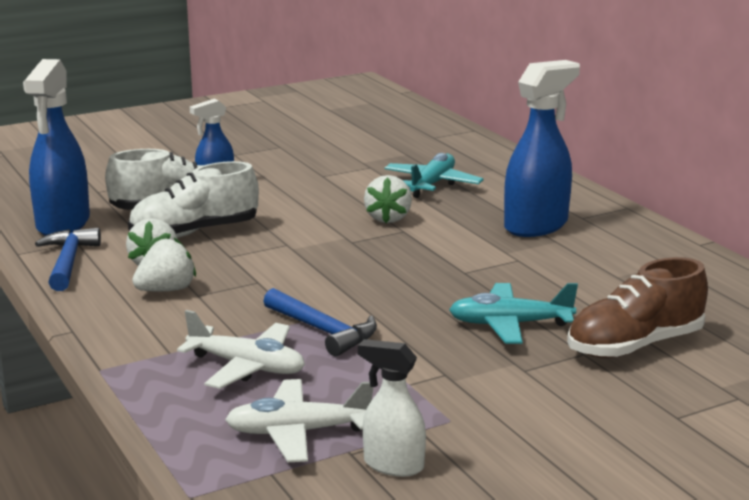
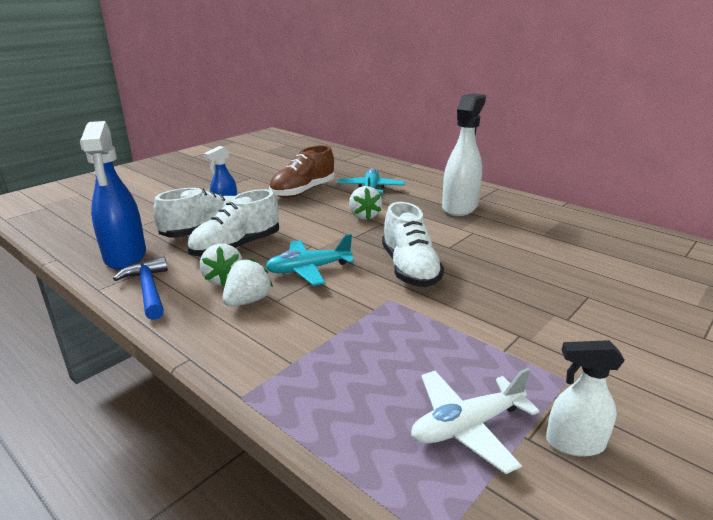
camera: 20 degrees left, 5 degrees up
white plane [177,310,305,389] -> none
blue hammer [263,288,377,357] -> none
turquoise plane [449,283,578,344] -> turquoise plane moved to [265,234,354,286]
blue spray bottle [504,60,580,237] -> white spray bottle [442,93,486,216]
brown shoe [567,257,708,358] -> brown shoe moved to [269,145,335,198]
none -> white shoe [382,202,444,287]

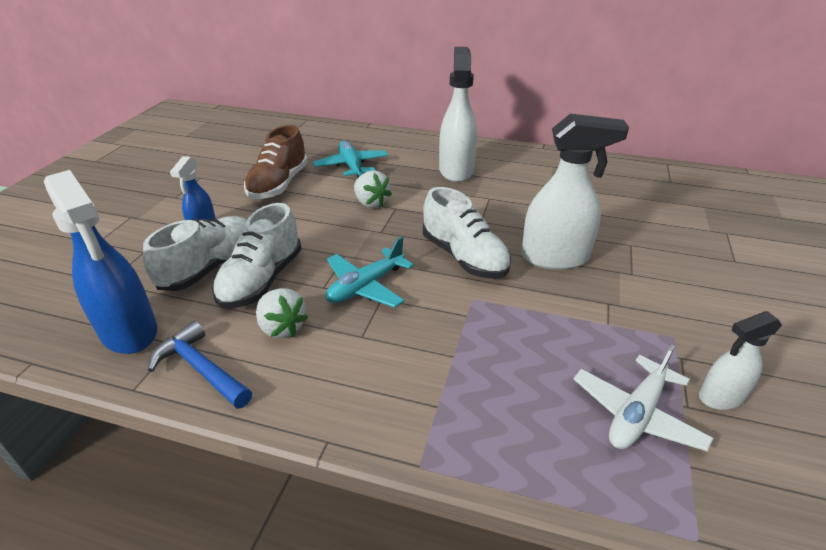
camera: 25 degrees left, 10 degrees up
white strawberry [223,258,273,307] -> none
none -> white spray bottle [522,114,629,270]

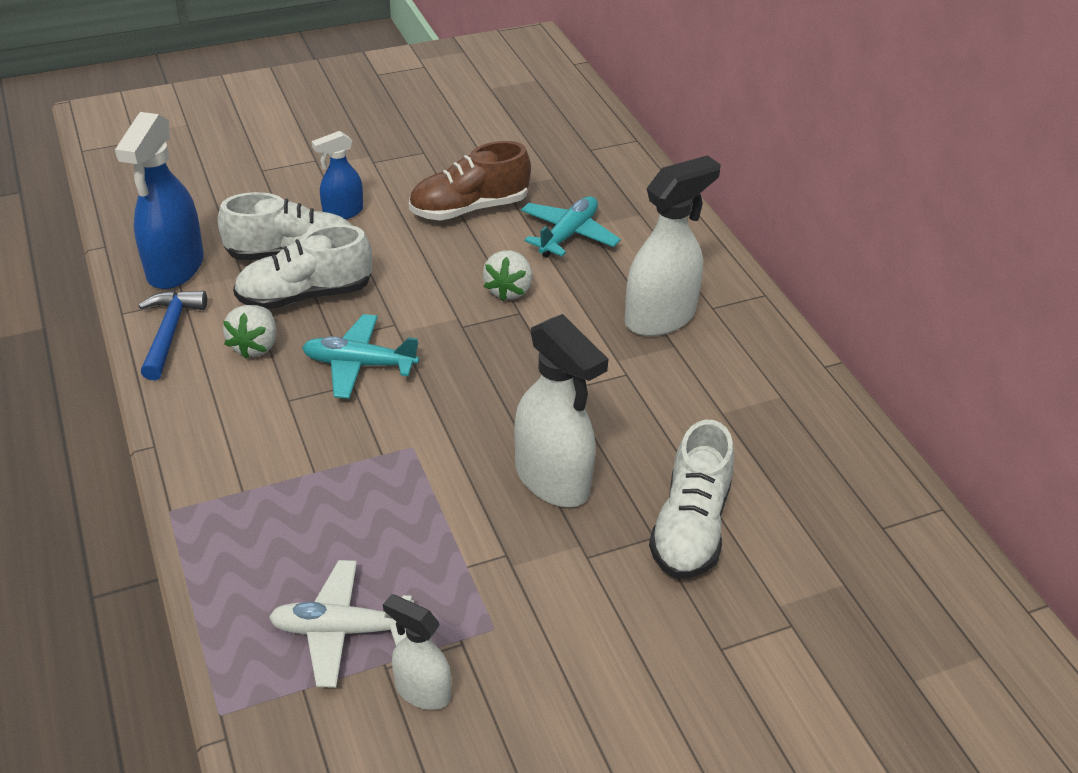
camera: 50 degrees right, 5 degrees up
white shoe [423,187,511,279] -> white shoe moved to [649,420,734,578]

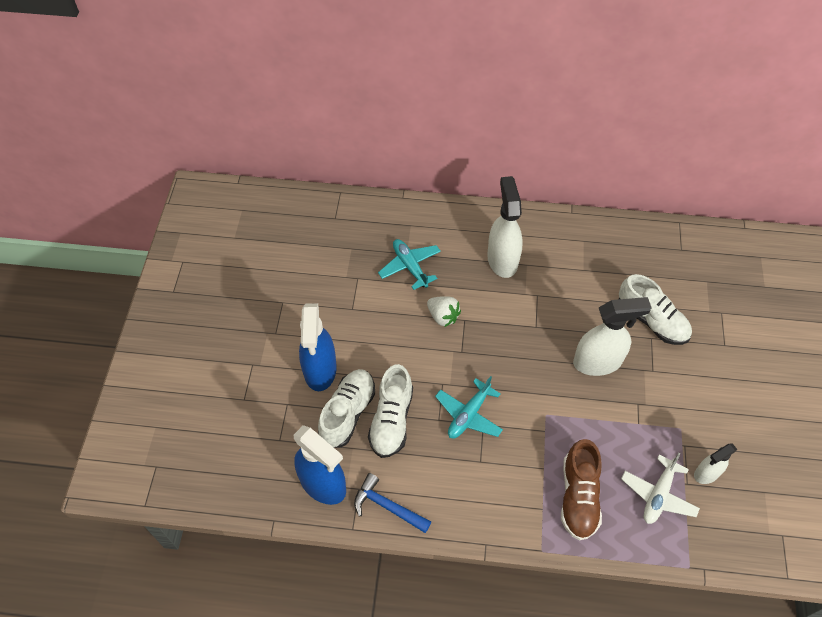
camera: 60 degrees left, 15 degrees up
white strawberry [223,305,276,359] -> none
blue spray bottle [312,131,363,219] -> blue spray bottle [299,303,337,391], size x1.77
brown shoe [409,141,531,221] -> brown shoe moved to [561,439,602,541]

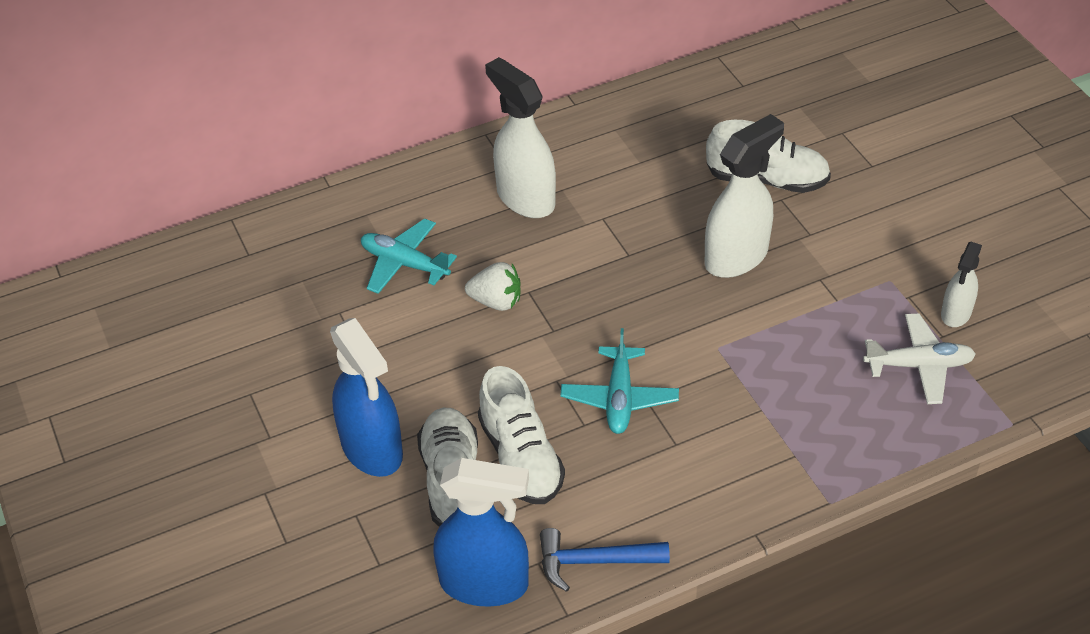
camera: 30 degrees left, 10 degrees down
brown shoe [561,439,602,541] -> none
white plane [621,453,700,524] -> white plane turned 90 degrees counterclockwise [863,313,976,404]

